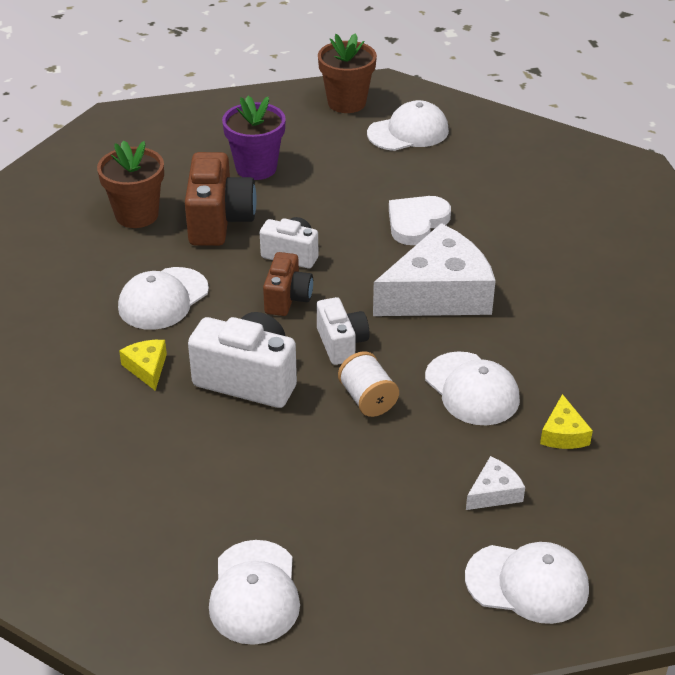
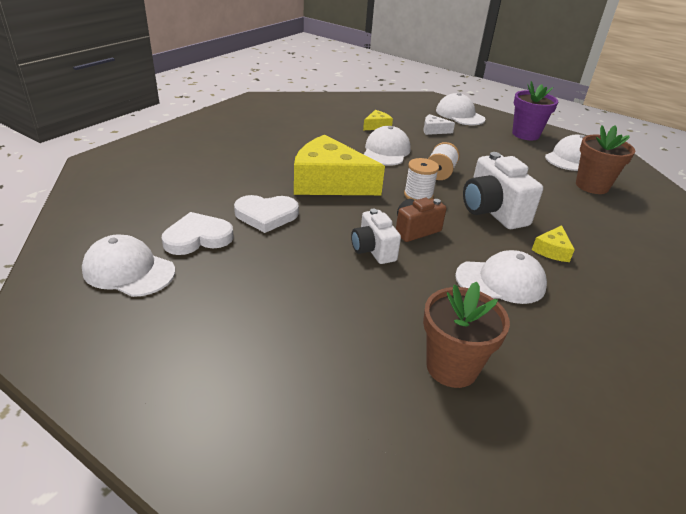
camera: 135 degrees left, 5 degrees down
brown camera [185,152,257,246] -> none
purple flower pot [222,96,286,180] -> purple flower pot moved to [512,81,558,140]
white camera [317,297,370,365] -> white spool [404,158,439,200]
brown flower pot [318,34,377,113] -> brown flower pot moved to [576,125,635,194]
white cheese [373,223,496,316] -> yellow cheese [294,135,385,195]
none -> white heart [162,212,234,255]

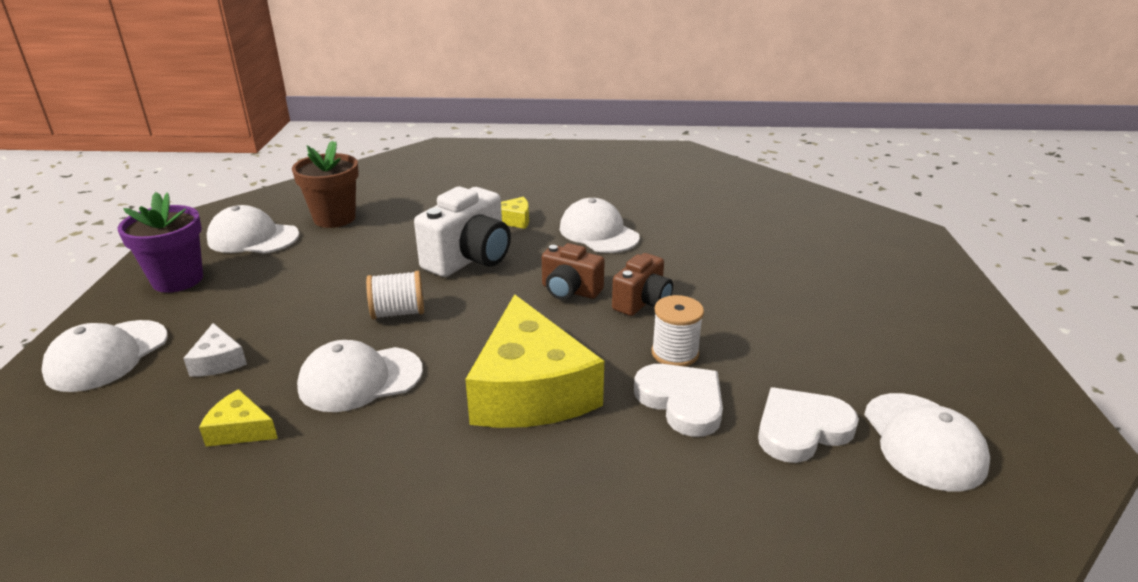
camera: 120 degrees left, 5 degrees down
white heart [162,212,234,255] -> white heart turned 120 degrees clockwise [758,387,859,463]
white camera [351,209,401,264] -> brown camera [612,253,673,316]
white spool [404,158,439,200] -> white spool moved to [652,295,704,367]
brown flower pot [423,282,510,388] -> none

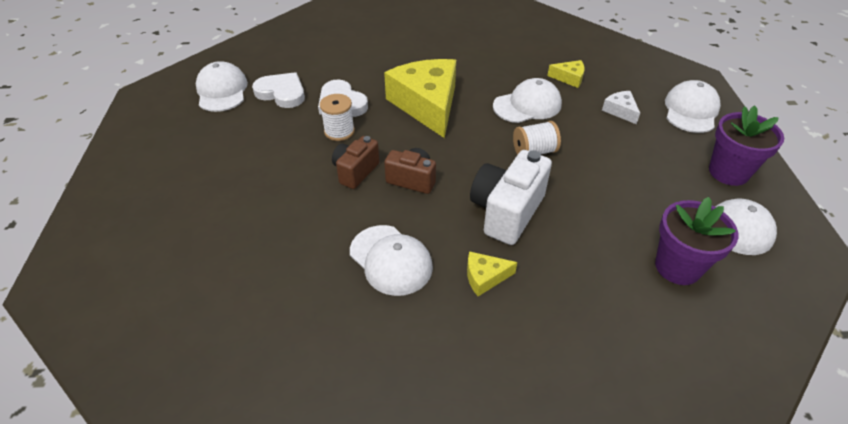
camera: 175 degrees right, 15 degrees up
brown flower pot [292,140,359,228] -> purple flower pot [655,197,738,285]
white heart [758,387,859,463] -> white heart turned 120 degrees counterclockwise [252,72,305,108]

